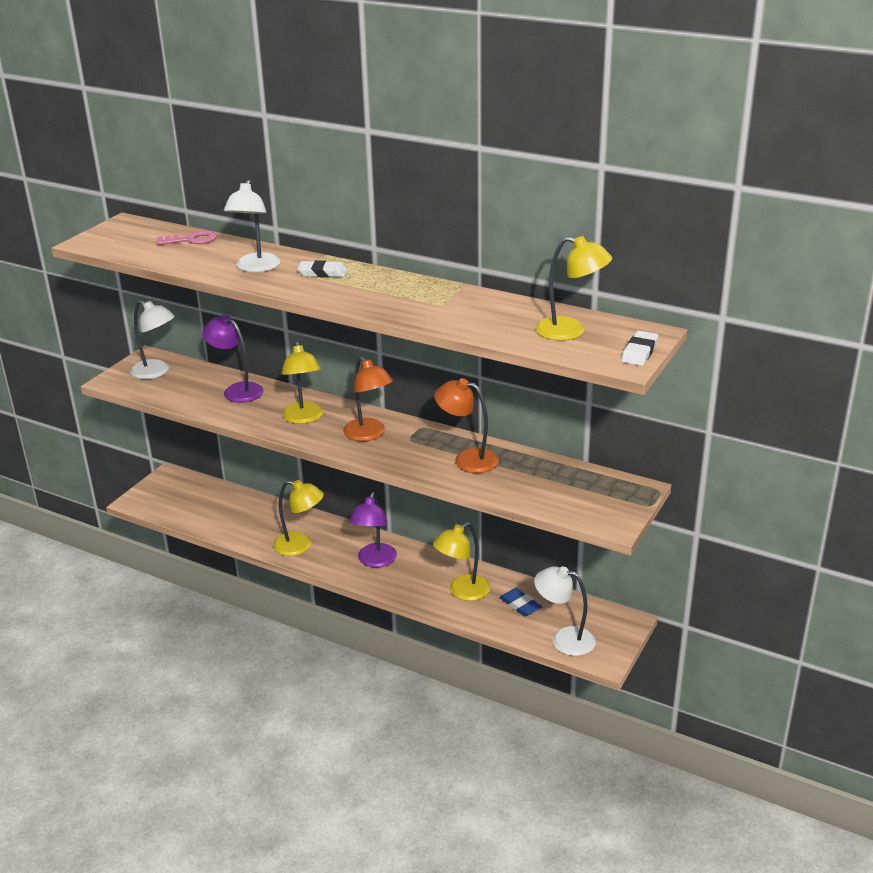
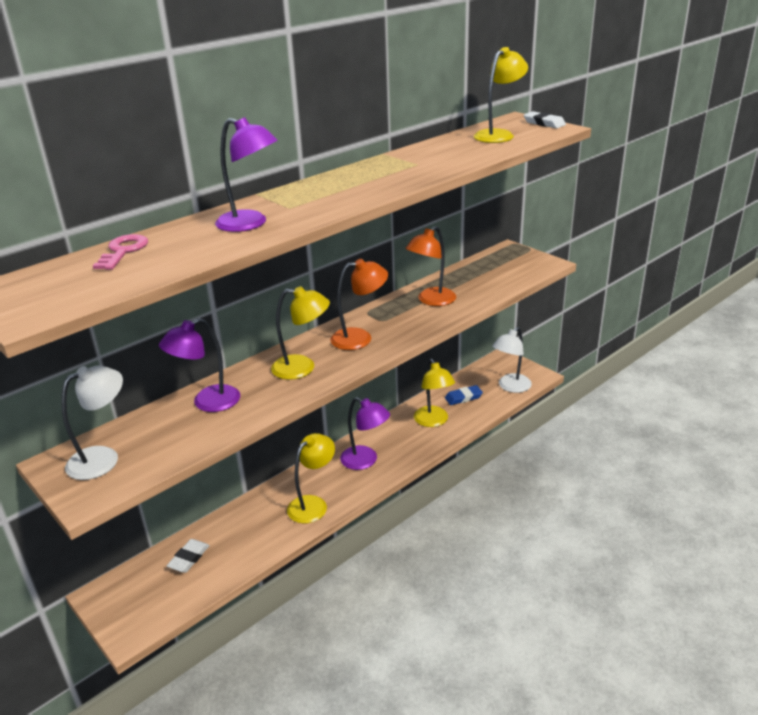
camera: 70 degrees left, 0 degrees up
white lamp [224,180,280,272] -> purple lamp [215,117,278,232]
white eraser [297,260,347,278] -> white eraser moved to [167,539,210,573]

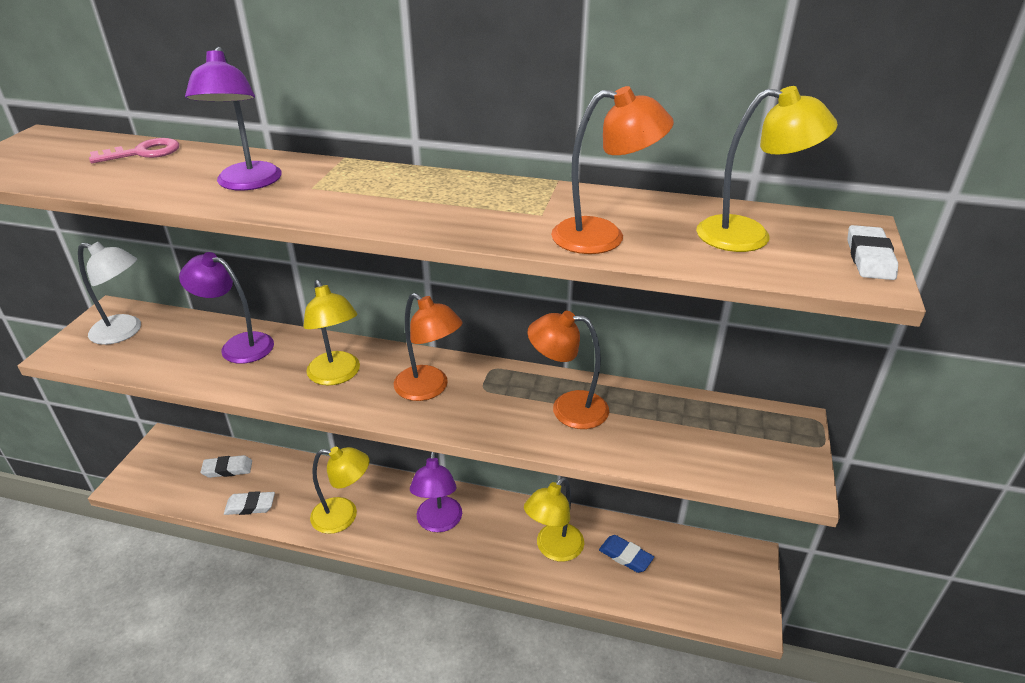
camera: 55 degrees right, 5 degrees up
white lamp [492,327,532,393] -> none
none -> white eraser [224,491,275,515]
none -> orange lamp [551,86,674,254]

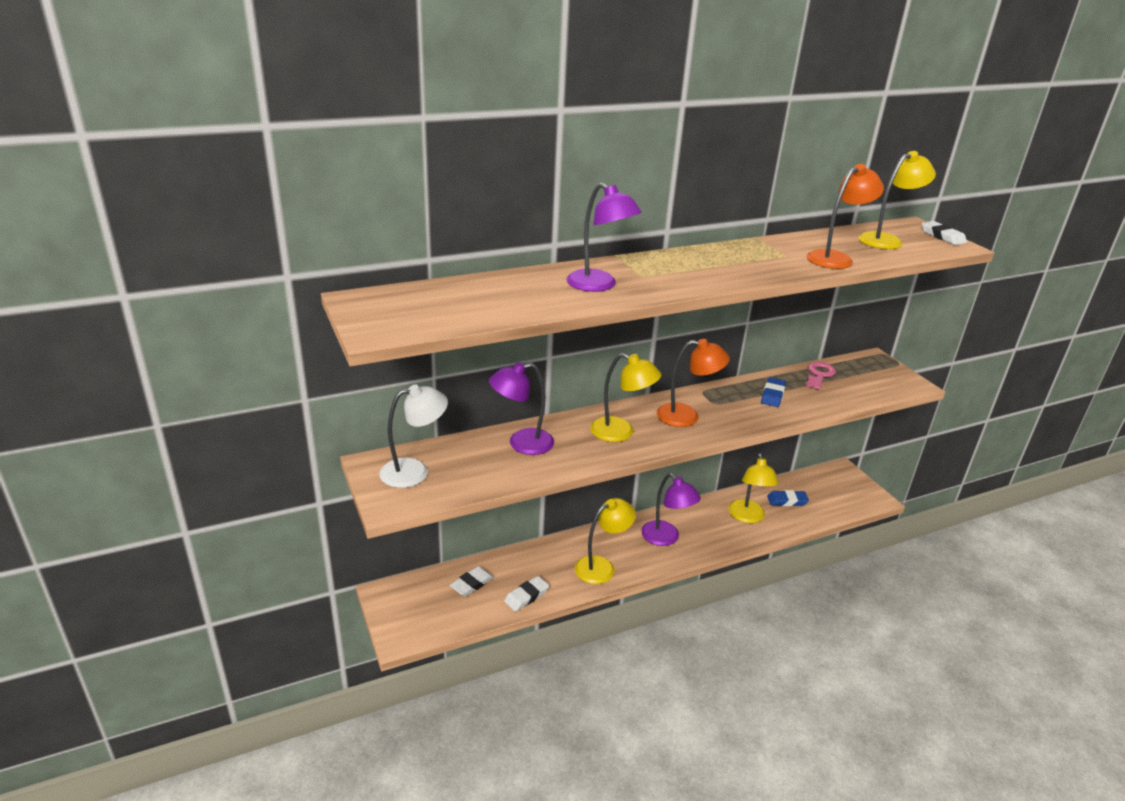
camera: 40 degrees left, 5 degrees down
pink key [89,138,179,163] -> pink key moved to [806,362,836,390]
orange lamp [528,311,609,429] -> blue eraser [761,377,786,407]

